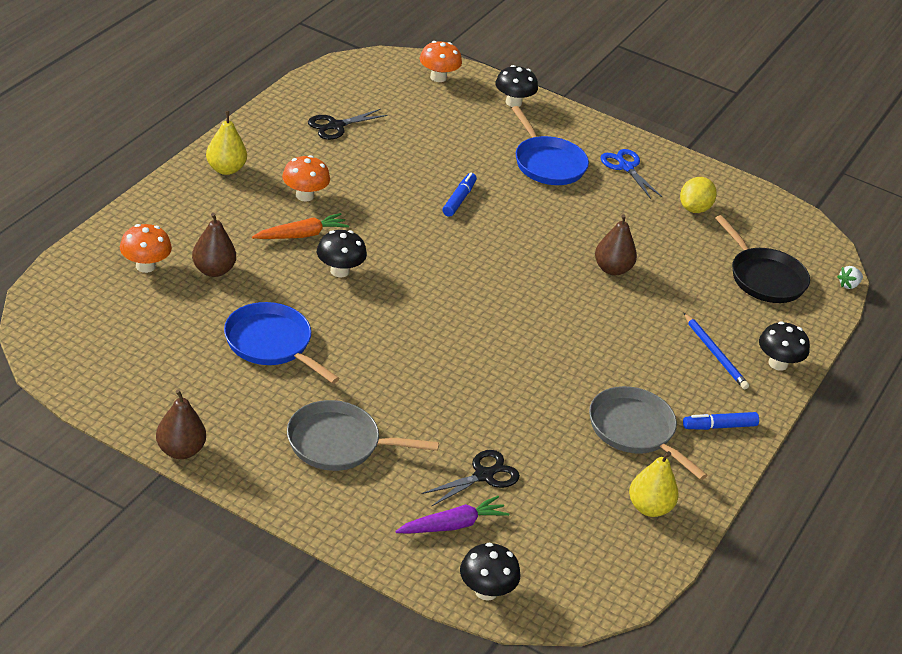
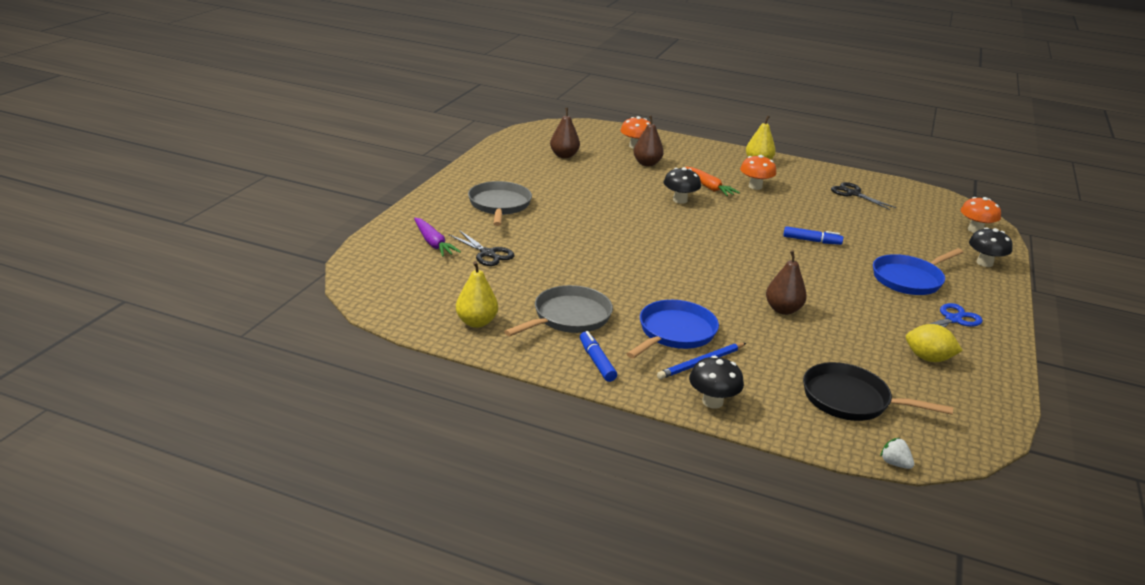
camera: 85 degrees right, 10 degrees down
brown pear [156,389,206,459] -> brown pear moved to [550,108,580,158]
blue pan [224,302,340,384] -> blue pan moved to [627,300,719,359]
black mushroom [460,543,521,601] -> none
black pan [715,215,810,303] -> black pan turned 60 degrees clockwise [803,362,953,421]

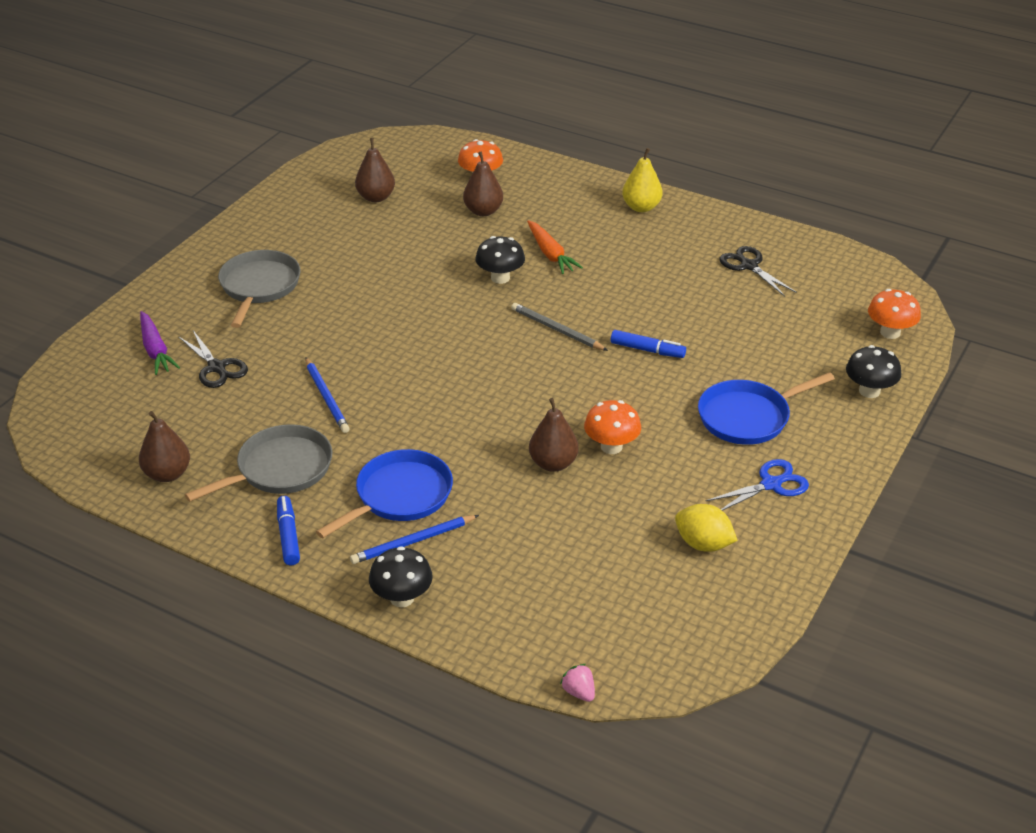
camera: 10 degrees right, 10 degrees up
yellow pear [456,261,498,328] -> brown pear [139,411,190,482]
orange mushroom [740,155,776,190] -> orange mushroom moved to [584,400,641,454]
black pan [803,362,953,421] -> none
white strawberry [880,438,914,469] -> pink strawberry [560,664,595,702]
none -> blue pencil [305,357,350,433]
none -> grey pencil [511,303,608,351]

